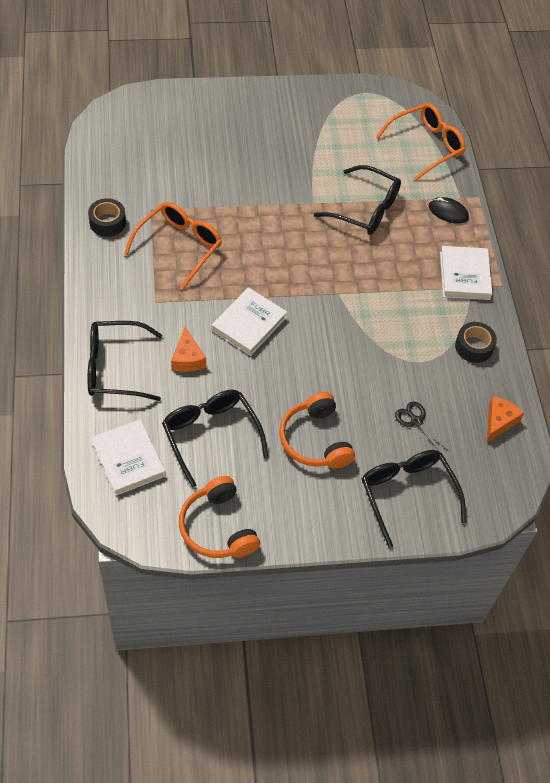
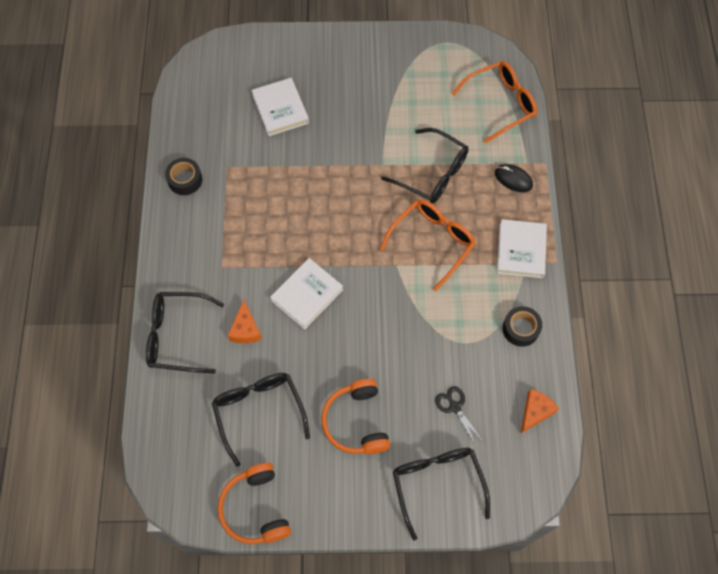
camera: 10 degrees right, 10 degrees up
white book [91,419,166,496] -> white book moved to [252,78,309,136]
orange glasses [124,202,222,290] -> orange glasses moved to [380,199,476,291]

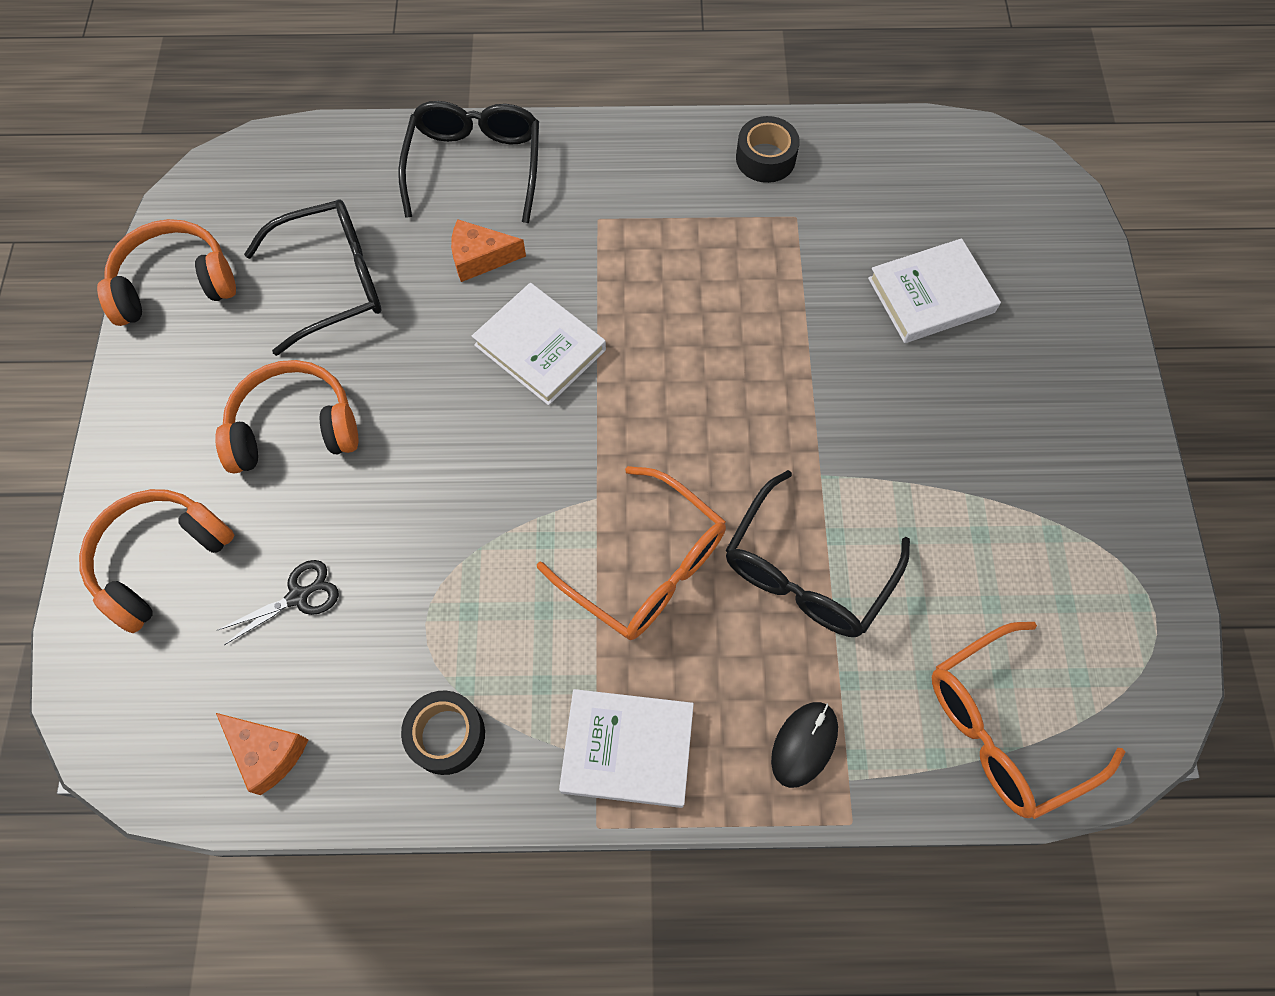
camera: 90 degrees right, 0 degrees up
black glasses [393,448,490,541] -> orange headphones [79,489,234,633]
orange glasses [452,61,537,144] -> orange glasses turned 90 degrees clockwise [932,622,1125,819]

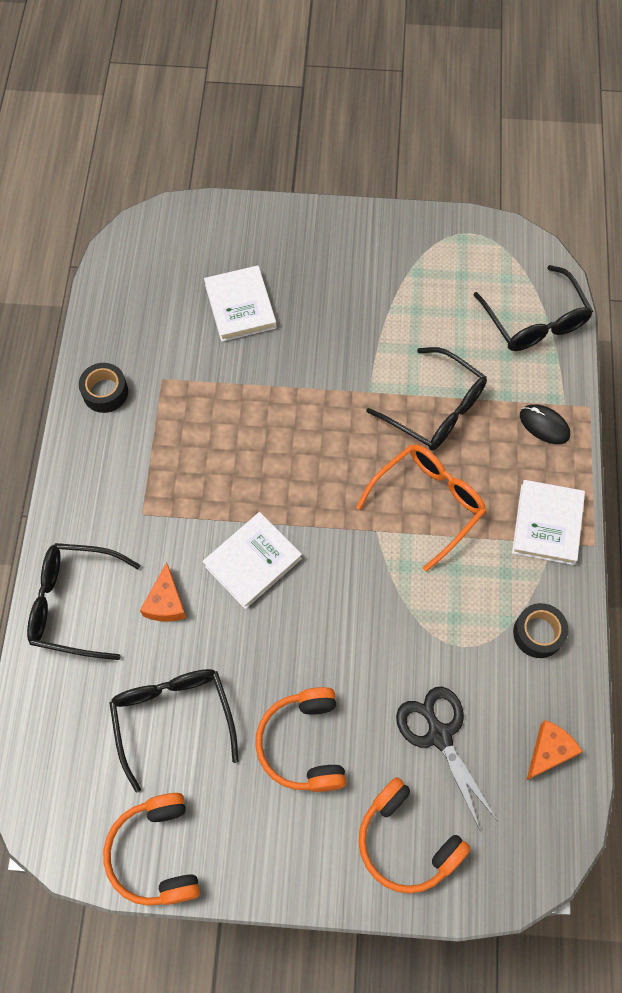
camera: 85 degrees left, 0 degrees up
black scissors [218,560,339,645] -> black scissors [396,687,498,830], size x1.65
orange glasses [932,622,1125,819] -> black glasses [474,265,593,351]

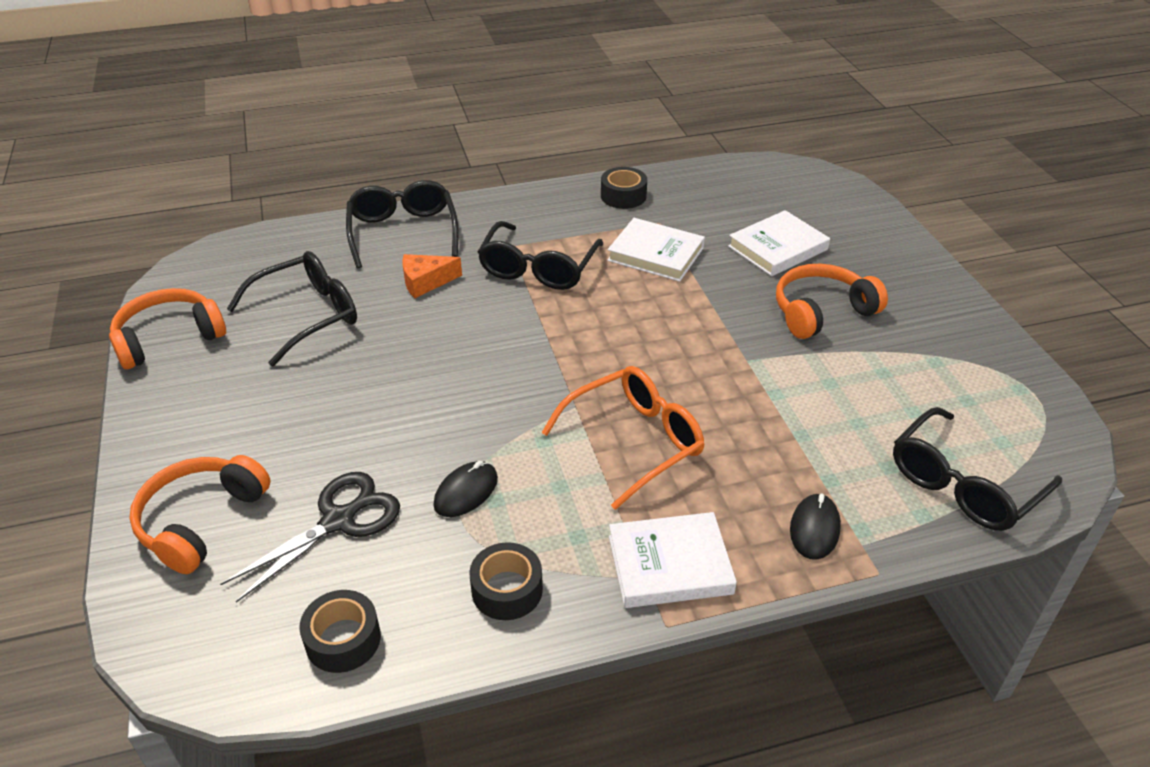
camera: 70 degrees right, 25 degrees down
white book [202,512,302,609] -> white book moved to [607,218,705,282]
orange headphones [255,687,346,792] -> orange headphones moved to [776,264,888,339]
orange glasses [356,444,486,572] -> orange glasses turned 60 degrees counterclockwise [541,366,705,510]
black glasses [366,347,487,451] -> black glasses moved to [478,221,603,290]
orange cheese [527,720,583,780] -> black tape [299,590,381,673]
none -> black mouse [433,461,498,517]

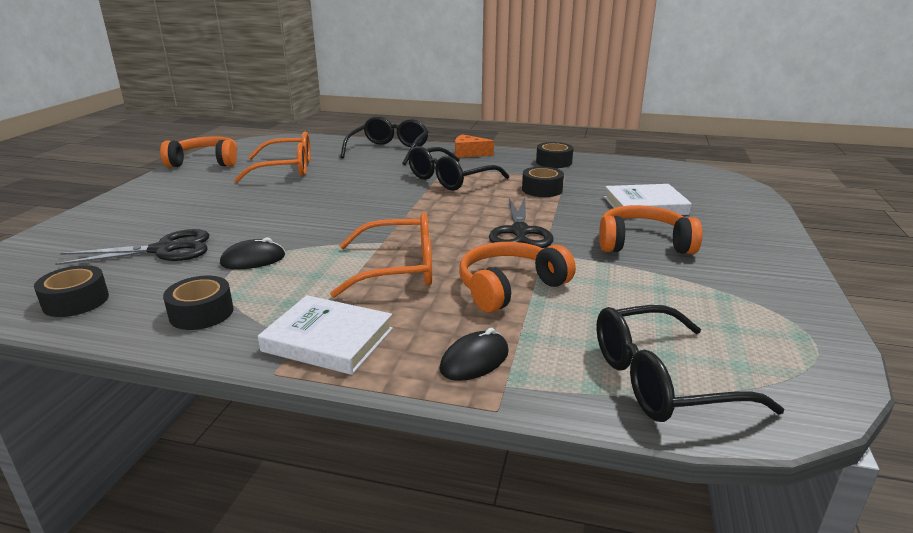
camera: 30 degrees right, 15 degrees down
orange headphones [129,455,271,574] -> orange headphones moved to [459,242,576,313]
black glasses [227,251,357,367] -> orange glasses [234,131,311,183]
orange cheese [402,254,462,298] -> orange cheese moved to [455,134,494,158]
white book [607,218,705,282] -> black tape [522,167,564,197]
none -> black scissors [489,198,553,248]

